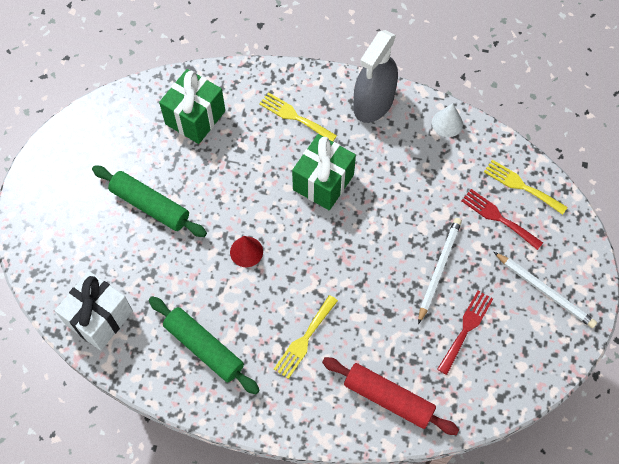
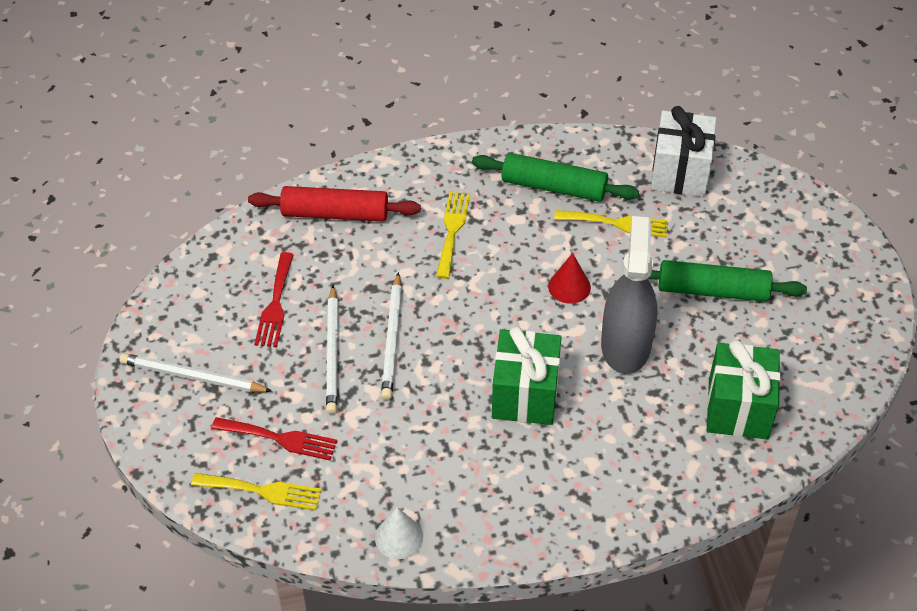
camera: 155 degrees right, 15 degrees down
yellow fork [259,92,337,142] -> yellow fork moved to [554,210,668,237]
grey spray bottle [353,30,398,123] -> grey spray bottle moved to [601,216,657,374]
none -> white pencil [381,272,402,400]

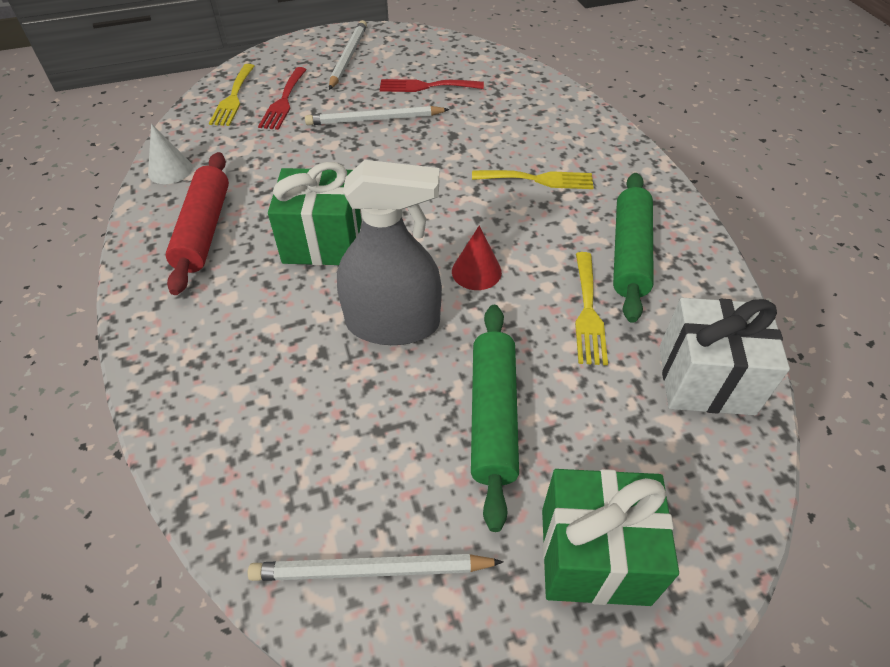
camera: 85 degrees right, 0 degrees up
red rolling pin [248,186,421,222] -> red rolling pin moved to [166,152,229,295]
white pencil [381,272,402,400] -> white pencil moved to [248,554,504,581]
green gift [707,340,781,439] -> green gift moved to [542,469,679,606]

